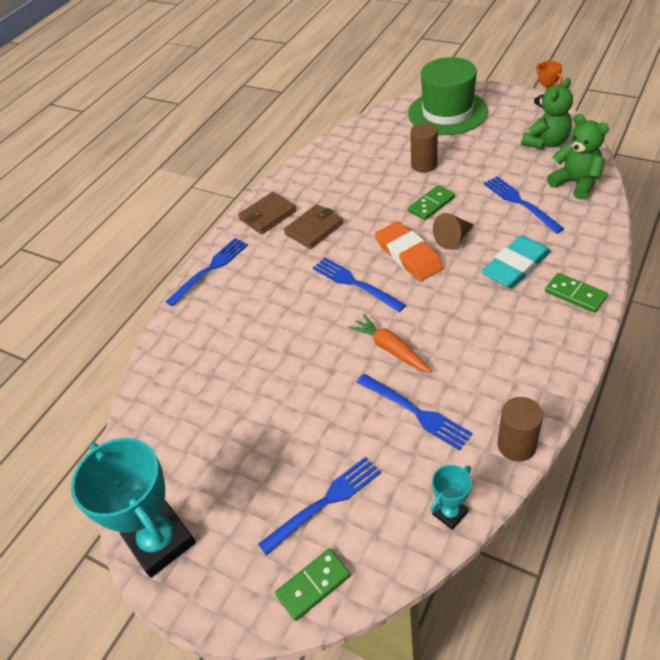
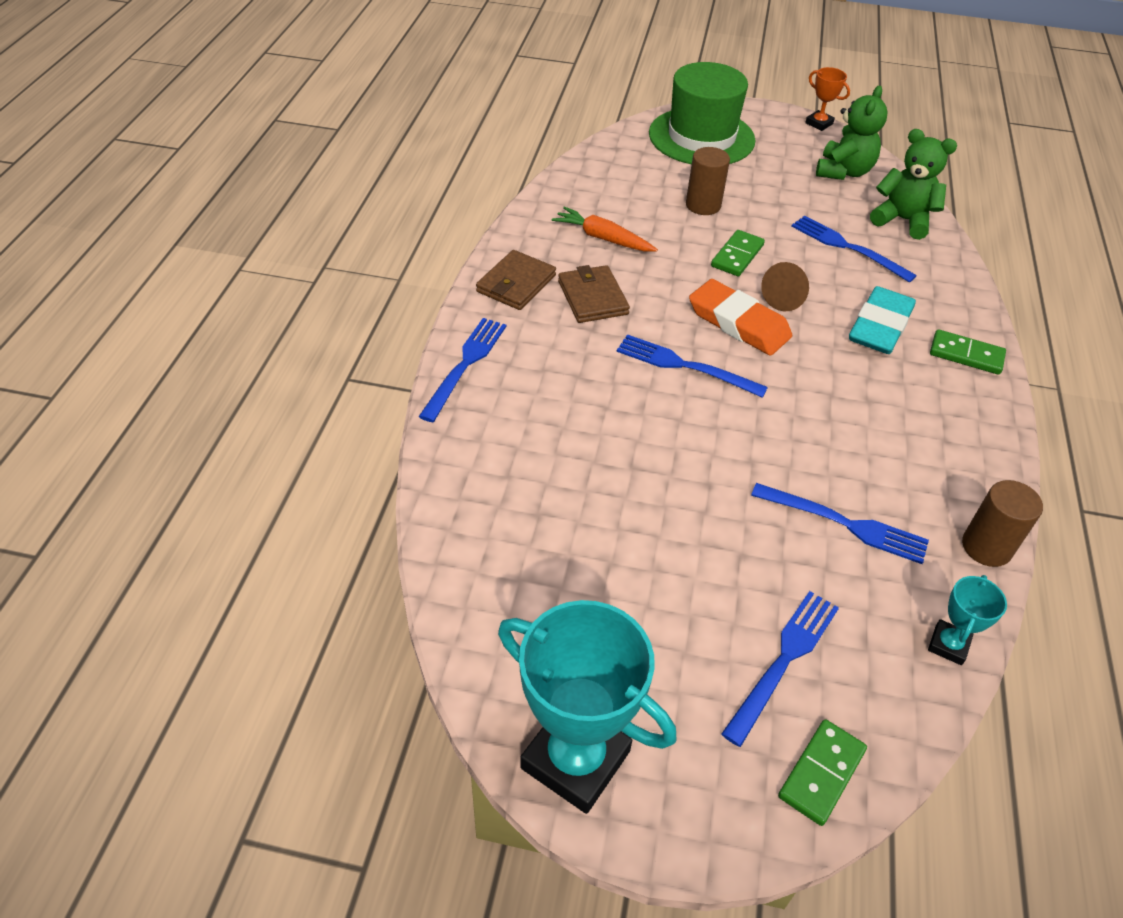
camera: 25 degrees left, 0 degrees up
brown wallet [284,204,343,249] -> brown wallet turned 45 degrees counterclockwise [558,265,630,323]
orange carrot [348,314,432,373] -> orange carrot moved to [552,206,658,252]

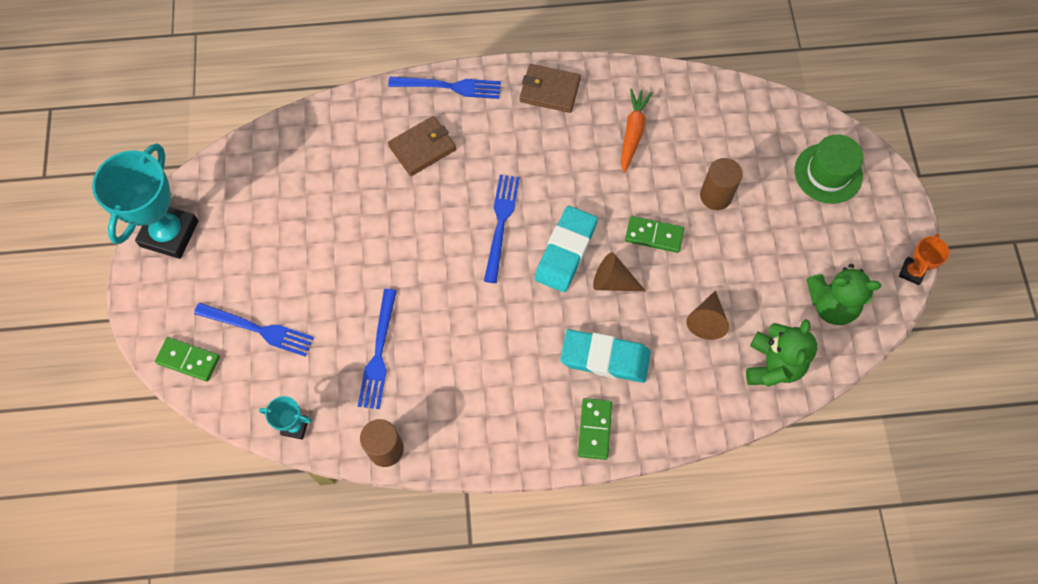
camera: 75 degrees right, 20 degrees up
brown wallet [558,265,630,323] -> brown wallet moved to [388,116,456,176]
green hat [649,62,756,164] -> green hat [795,134,863,204], size x0.65
orange eraser [689,279,792,356] -> turquoise eraser [535,206,598,292]
blue fork [791,215,917,283] -> brown cone [686,290,729,340]

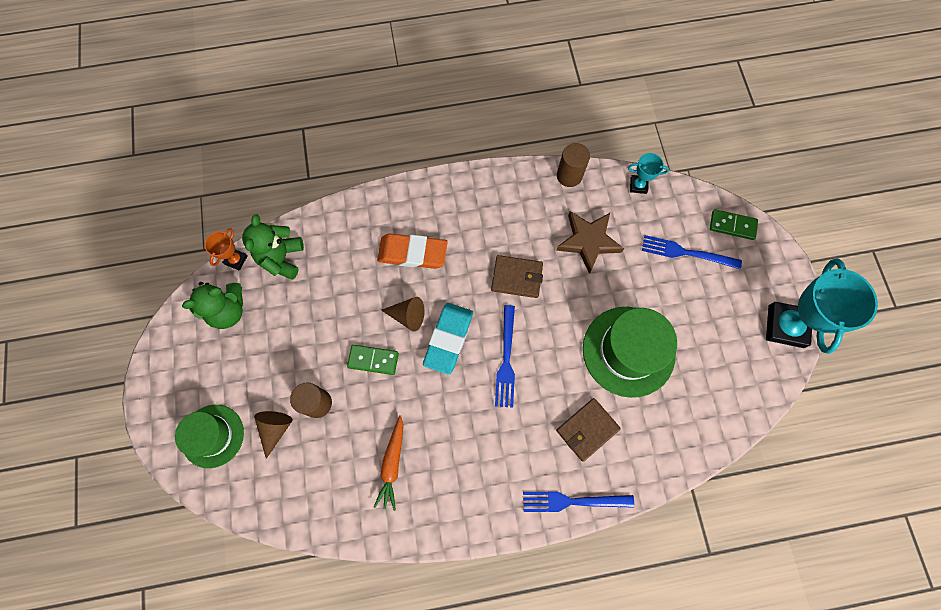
camera: 175 degrees right, 5 degrees up
blue fork [358,289,397,409] -> brown star [556,211,624,274]
brown wallet [520,64,581,113] -> brown wallet moved to [491,255,543,298]
turquoise eraser [560,329,651,383] -> orange eraser [377,234,448,269]
green domino [578,398,612,460] -> none
brown cone [686,290,729,340] -> brown cone moved to [254,411,293,459]
green teddy bear [807,264,881,325] -> green teddy bear turned 150 degrees clockwise [182,282,243,329]
orange trophy [899,234,949,285] -> orange trophy moved to [205,228,248,271]
none -> green hat [583,307,677,398]

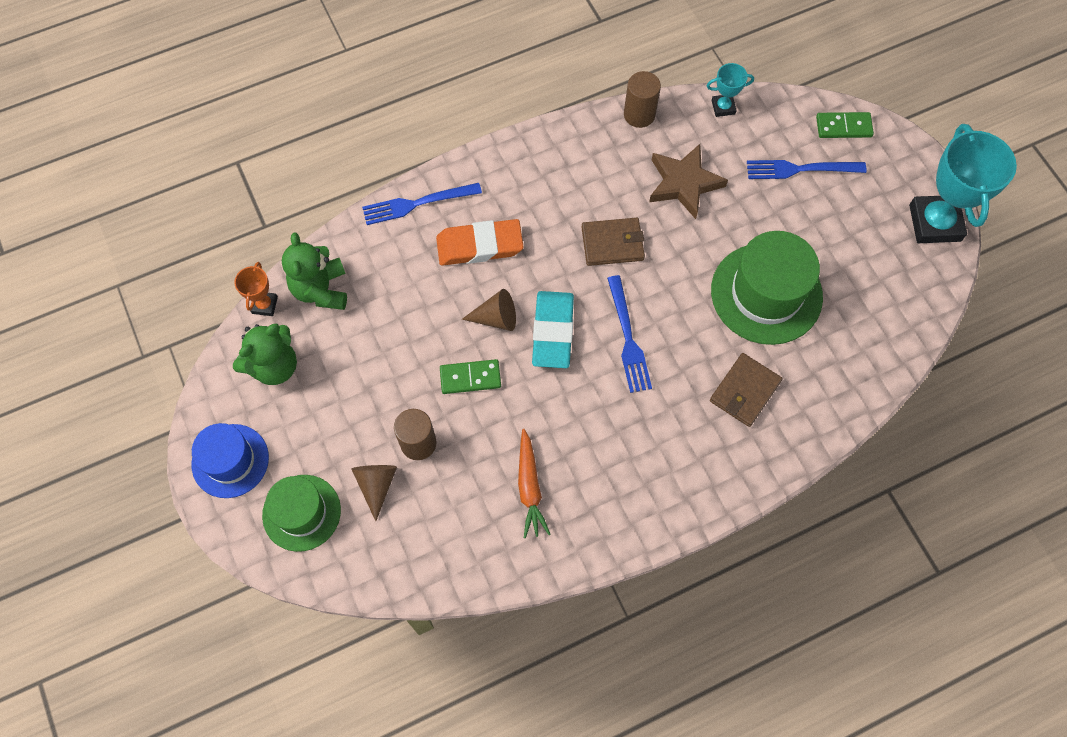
camera: 15 degrees left, 5 degrees down
blue fork [523,492,634,512] -> blue fork moved to [362,183,482,225]
none -> blue hat [191,423,269,498]

